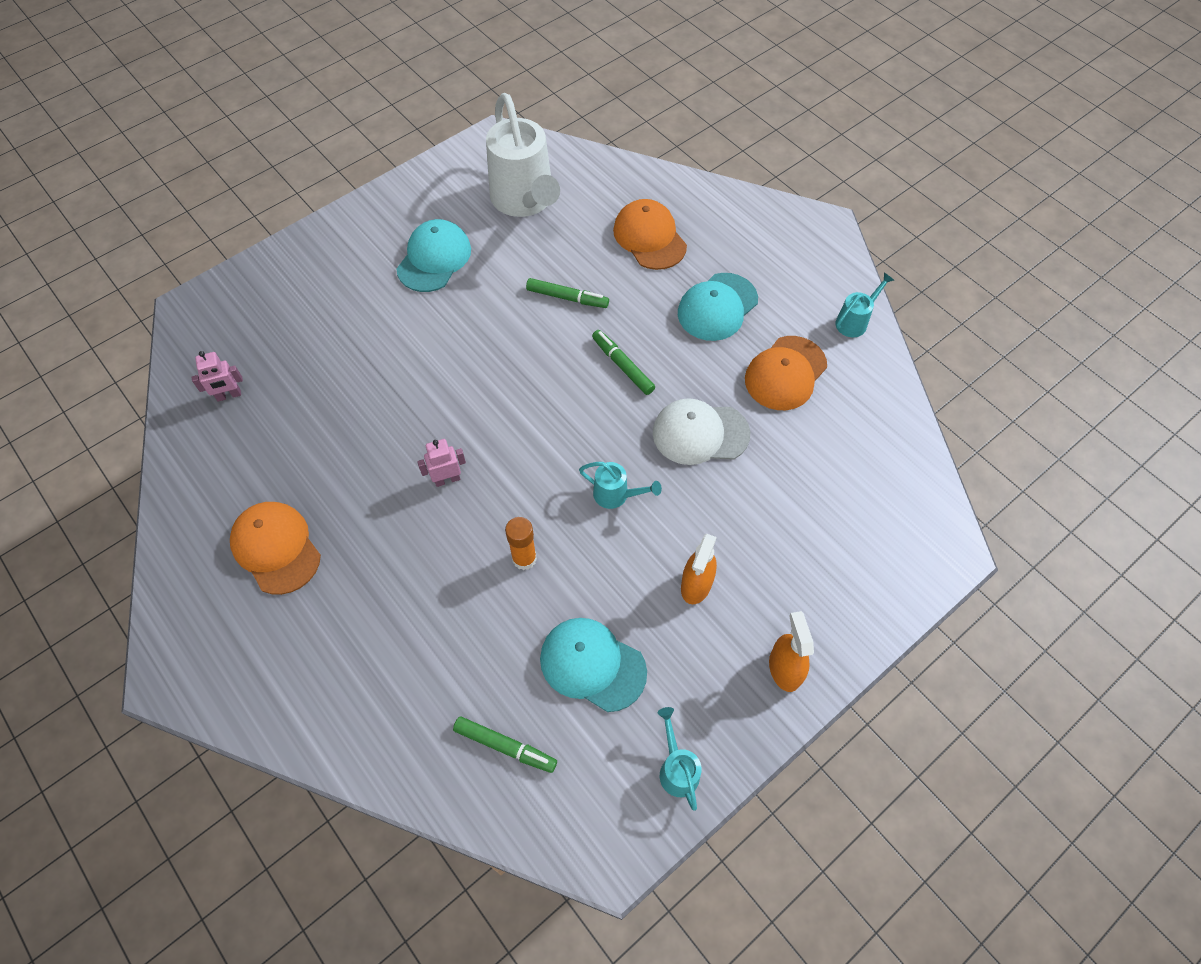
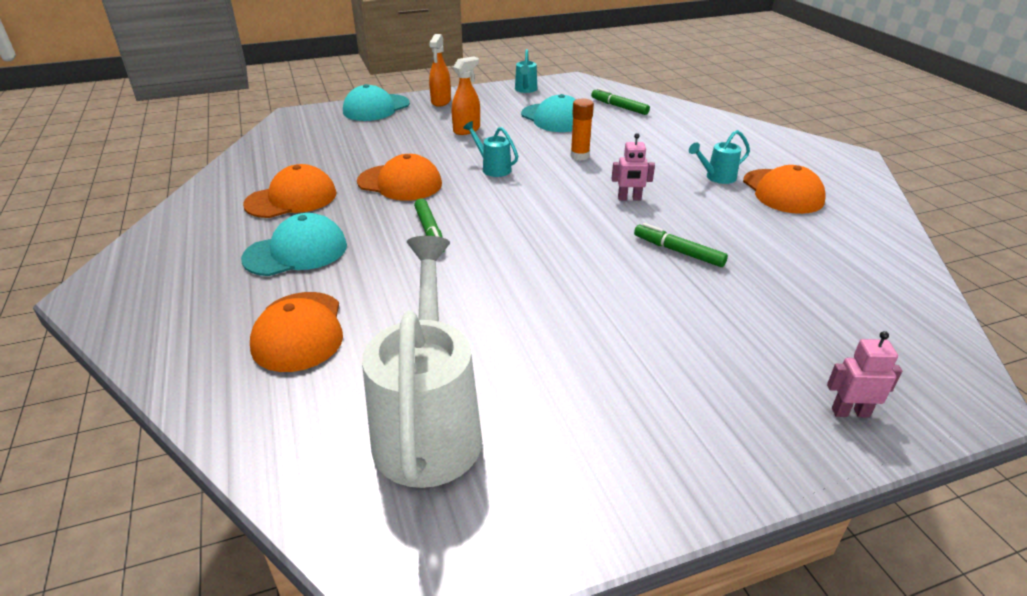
camera: 160 degrees left, 25 degrees down
pink robot [192,351,243,402] -> pink robot moved to [827,331,902,418]
turquoise cap [396,219,471,292] -> turquoise cap moved to [343,84,410,121]
green marker [526,278,609,308] -> green marker moved to [634,223,728,267]
white cap [653,398,750,465] -> orange cap [357,154,442,201]
turquoise watering can [835,272,894,337] -> turquoise watering can moved to [689,130,750,184]

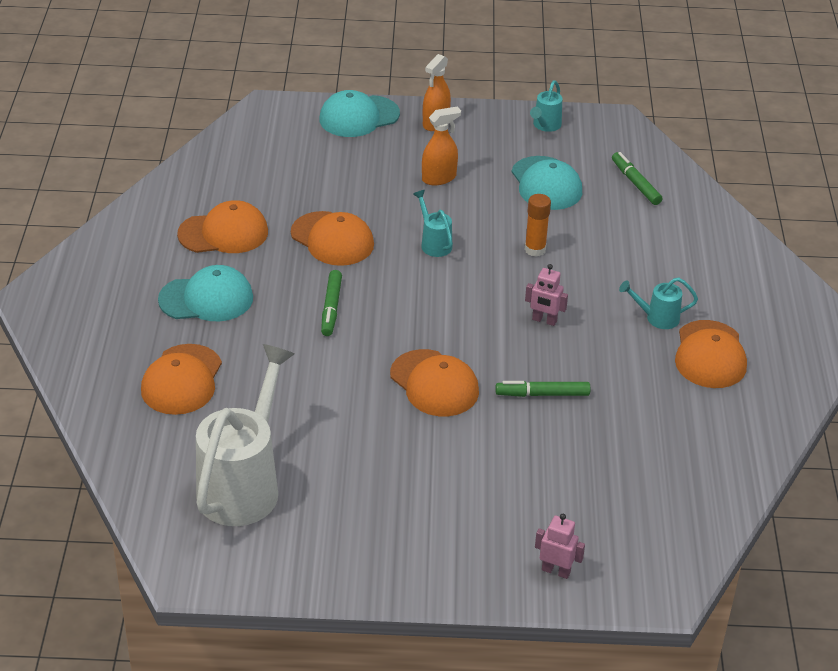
camera: 20 degrees right, 5 degrees up
green marker [634,223,728,267] -> green marker turned 60 degrees counterclockwise [495,381,590,397]
none -> orange cap [390,349,479,416]

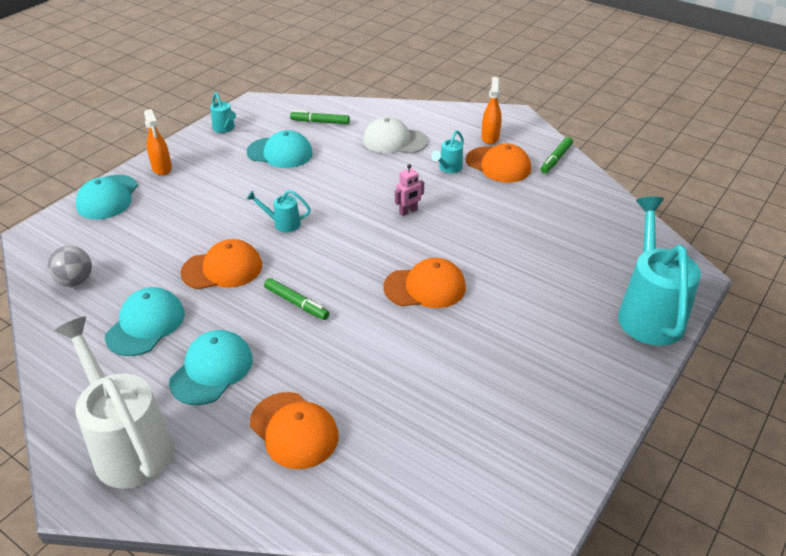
camera: 55 degrees left, 0 degrees up
orange cap [177,200,268,253] -> turquoise cap [105,287,185,356]
white watering can [196,344,294,526] -> white watering can moved to [54,317,174,489]
orange spray bottle [422,106,461,185] -> orange spray bottle moved to [481,77,502,144]
green marker [495,381,590,397] -> green marker moved to [541,137,573,173]
orange glue stick [525,194,551,257] -> none
pink robot [535,514,585,579] -> turquoise watering can [618,197,701,346]
none -> grey ball [47,246,92,287]
none -> white cap [363,117,428,154]

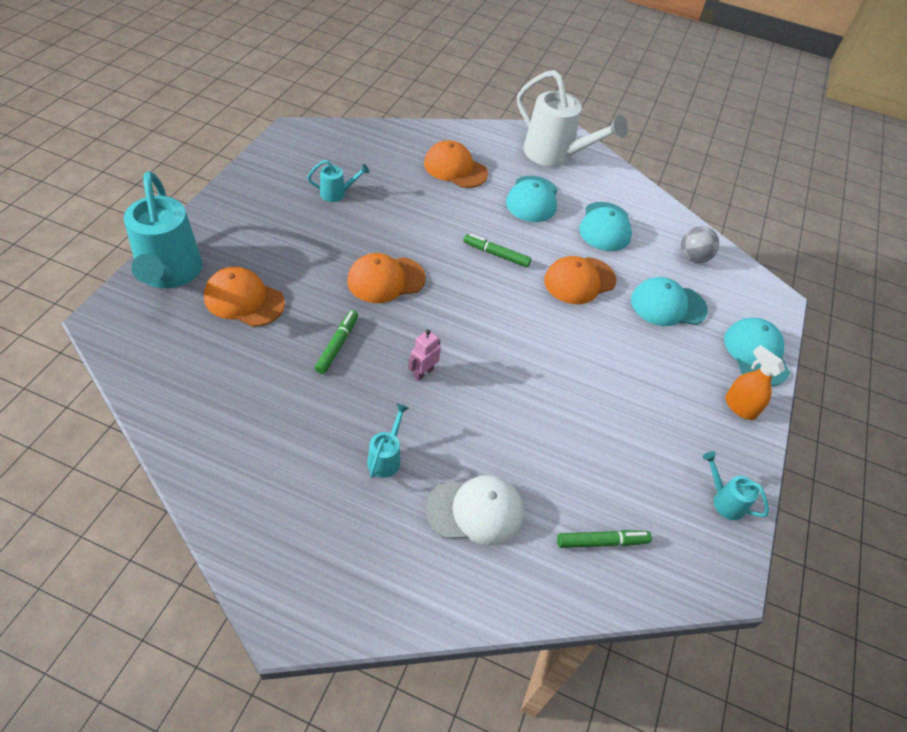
camera: 160 degrees right, 10 degrees up
turquoise cap [247,130,313,168] -> turquoise cap moved to [631,277,708,326]
turquoise watering can [247,190,311,232] -> turquoise watering can moved to [307,160,370,202]
orange cap [466,143,531,182] -> orange cap moved to [204,267,285,327]
orange spray bottle [481,77,502,144] -> none
green marker [541,137,573,173] -> green marker moved to [315,310,358,374]

